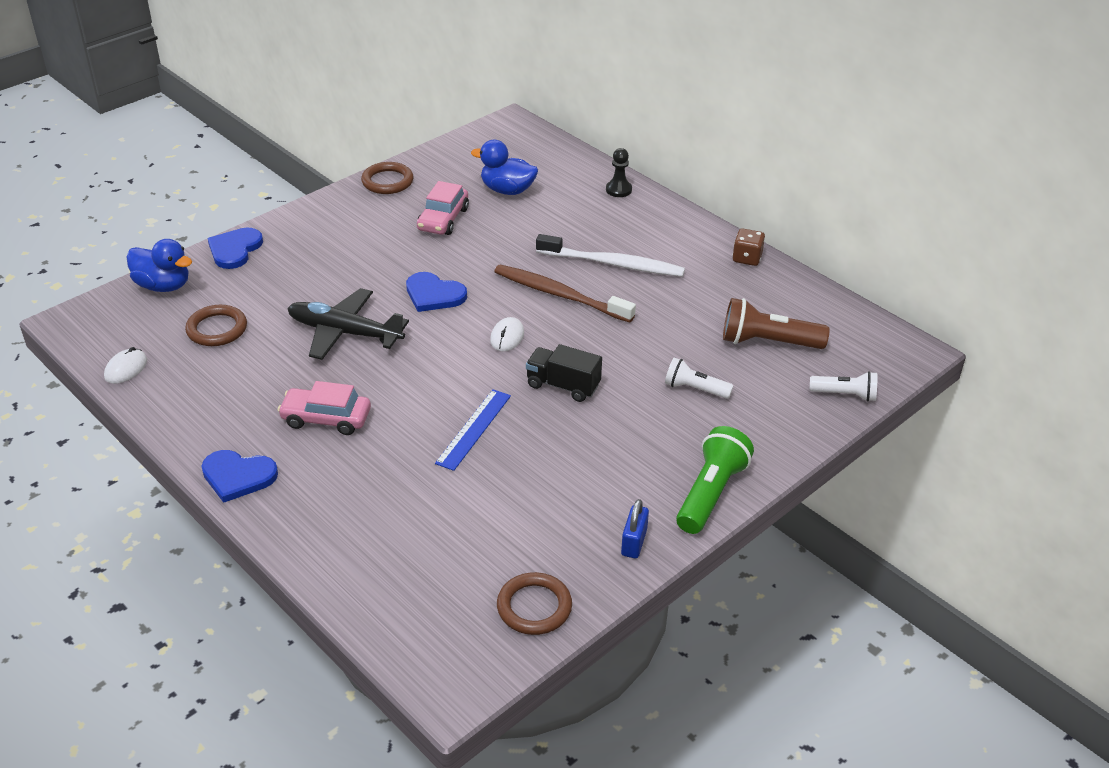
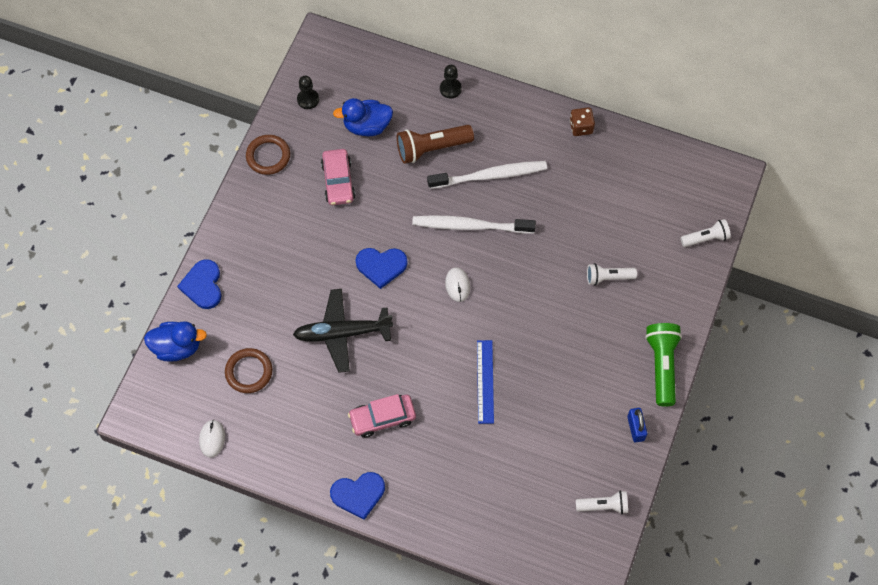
camera: 25 degrees left, 25 degrees up
brown toothbrush [494,265,636,323] -> white toothbrush [412,215,536,234]
brown ring [497,572,572,635] -> white flashlight [576,491,628,514]
black truck [526,344,602,402] -> none
brown flashlight [723,298,830,349] -> brown flashlight moved to [397,125,474,164]
none -> black pawn [297,76,319,109]

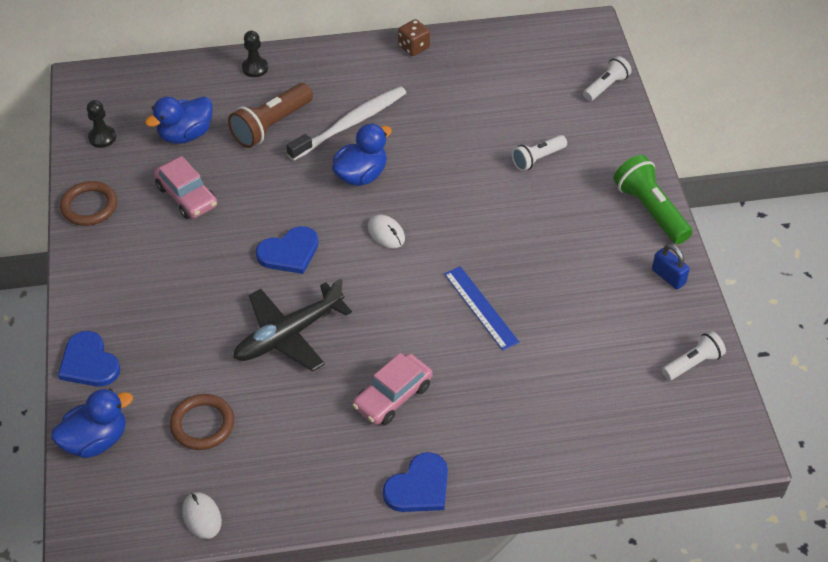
camera: 30 degrees left, 15 degrees down
white toothbrush [412,215,536,234] -> blue duck [332,123,392,186]

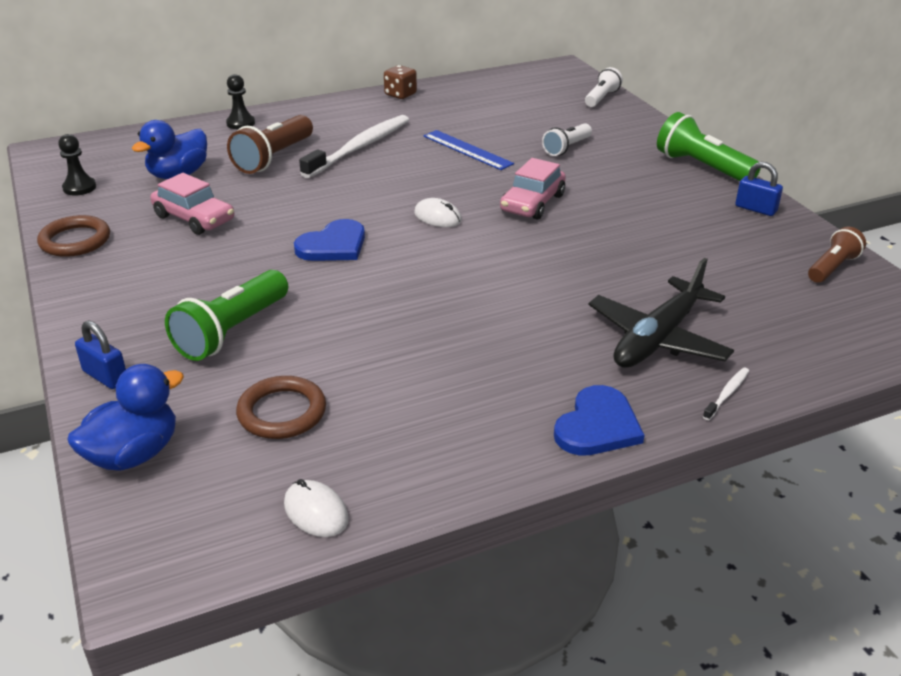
camera: 15 degrees left, 15 degrees down
blue heart [58,331,120,387] -> blue padlock [75,320,126,389]
black plane [233,279,352,371] -> black plane moved to [588,258,734,368]
blue duck [332,123,392,186] -> none
pink car [352,353,433,425] -> pink car moved to [500,158,566,220]
blue ruler [444,266,519,350] -> blue ruler moved to [423,130,514,170]
white flashlight [662,331,726,380] -> brown flashlight [808,227,866,283]
none -> green flashlight [165,270,288,361]
none -> white toothbrush [703,367,749,420]

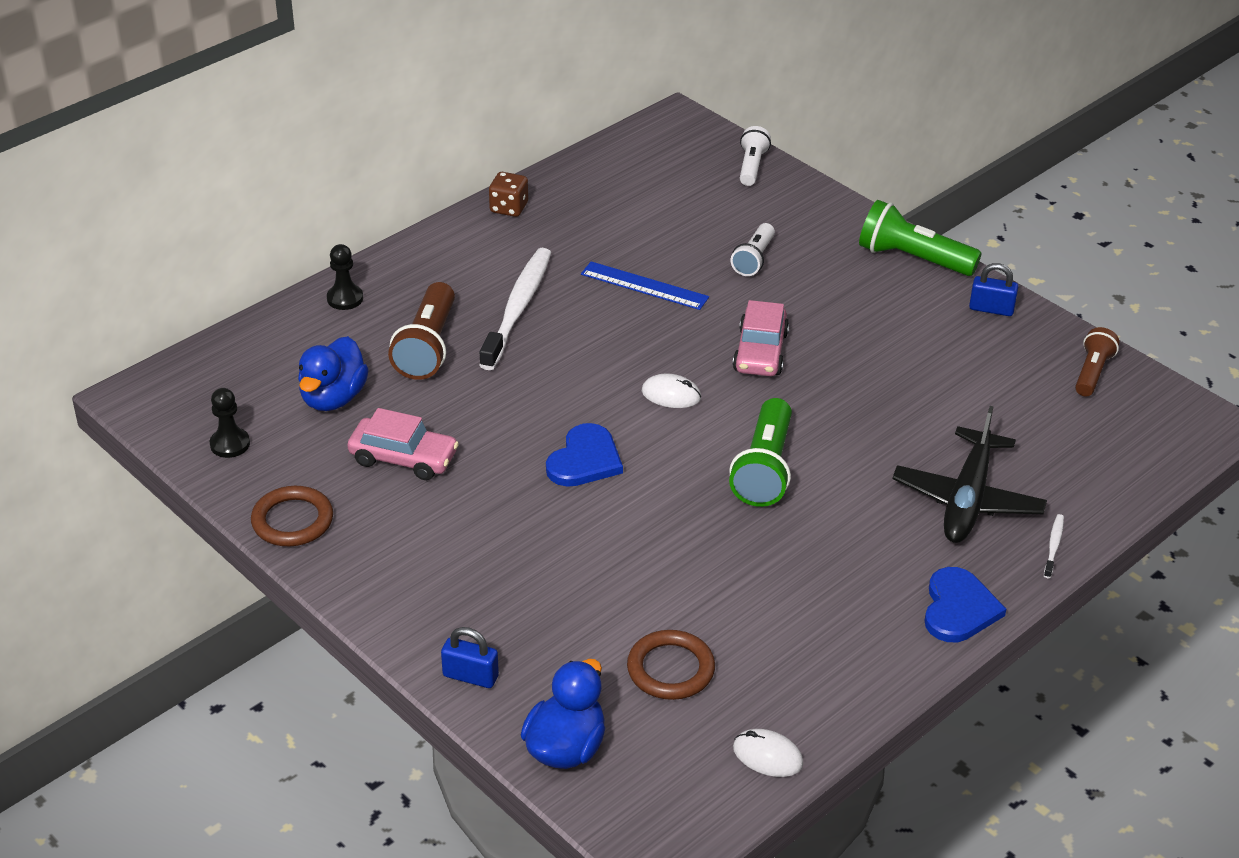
camera: 20 degrees left, 5 degrees up
green flashlight [165,270,288,361] -> green flashlight moved to [729,398,792,507]

